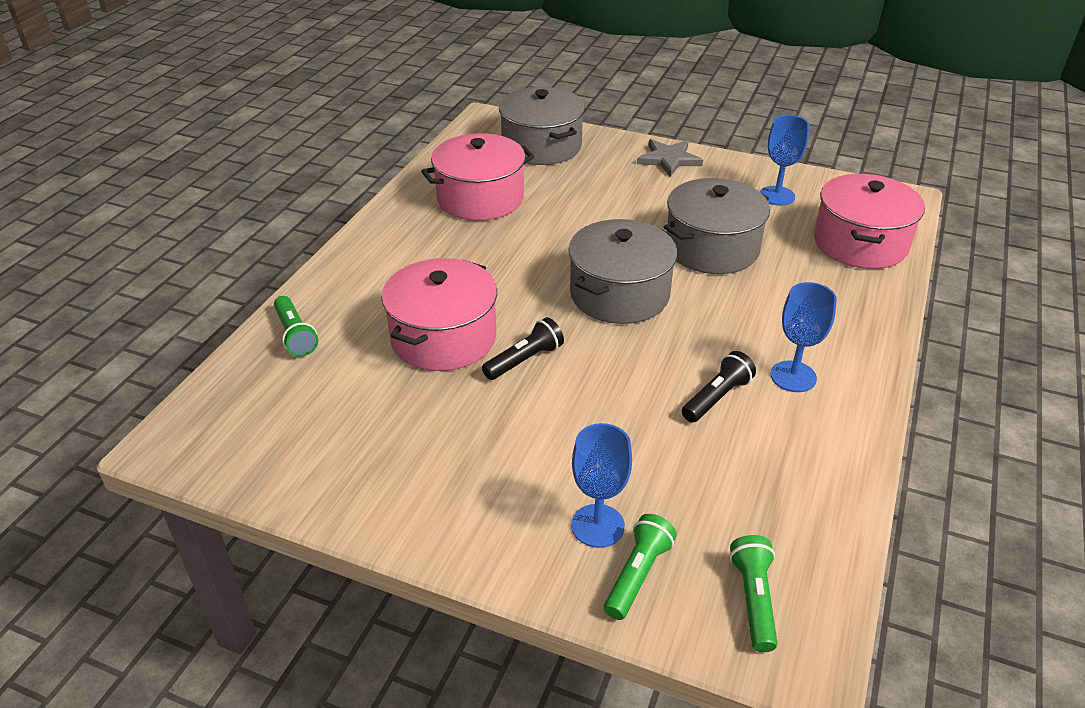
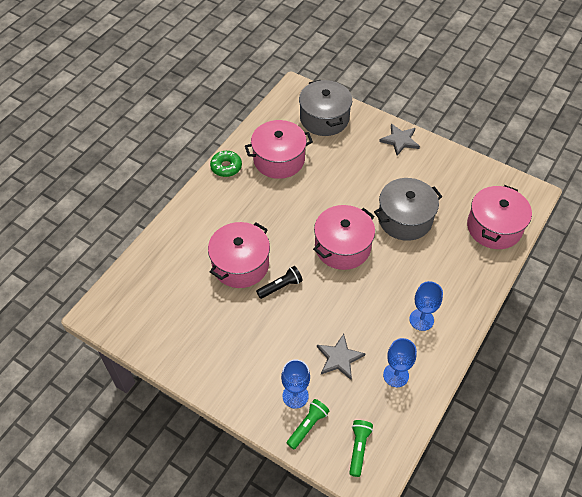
camera: 10 degrees right, 15 degrees up
green flashlight [274,296,318,357] -> none
grey pot [568,219,677,324] -> pink pot [313,205,375,270]
black flashlight [682,351,756,423] -> none
blue goblet [760,115,809,206] -> blue goblet moved to [383,338,417,387]
none -> green donut [210,151,242,177]
none -> grey star [317,334,365,380]

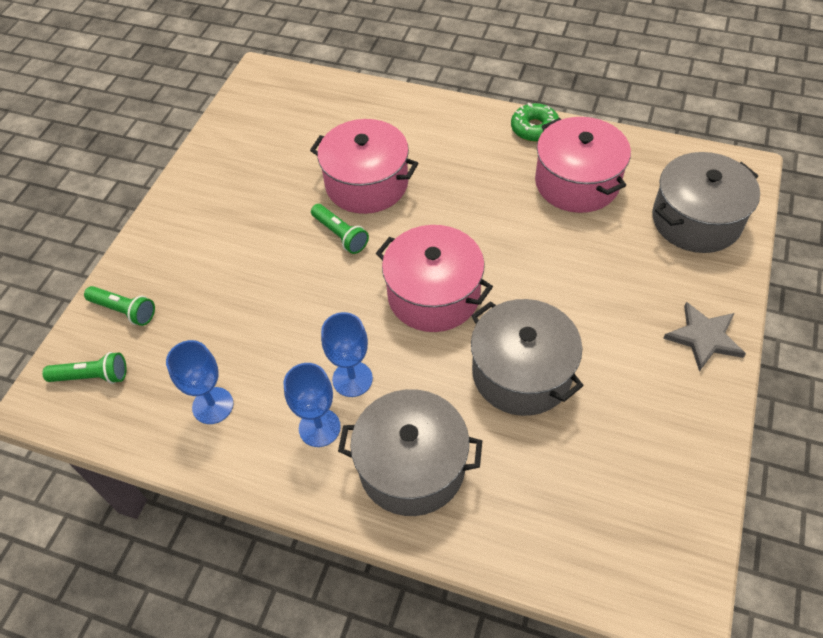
camera: 80 degrees right, 0 degrees up
black flashlight [256,266,303,299] -> green flashlight [311,204,369,254]
blue goblet [281,359,310,409] -> blue goblet moved to [321,312,373,397]
grey star [317,334,365,380] -> none
pink pot [467,185,532,249] -> none
none -> grey pot [338,389,482,516]

